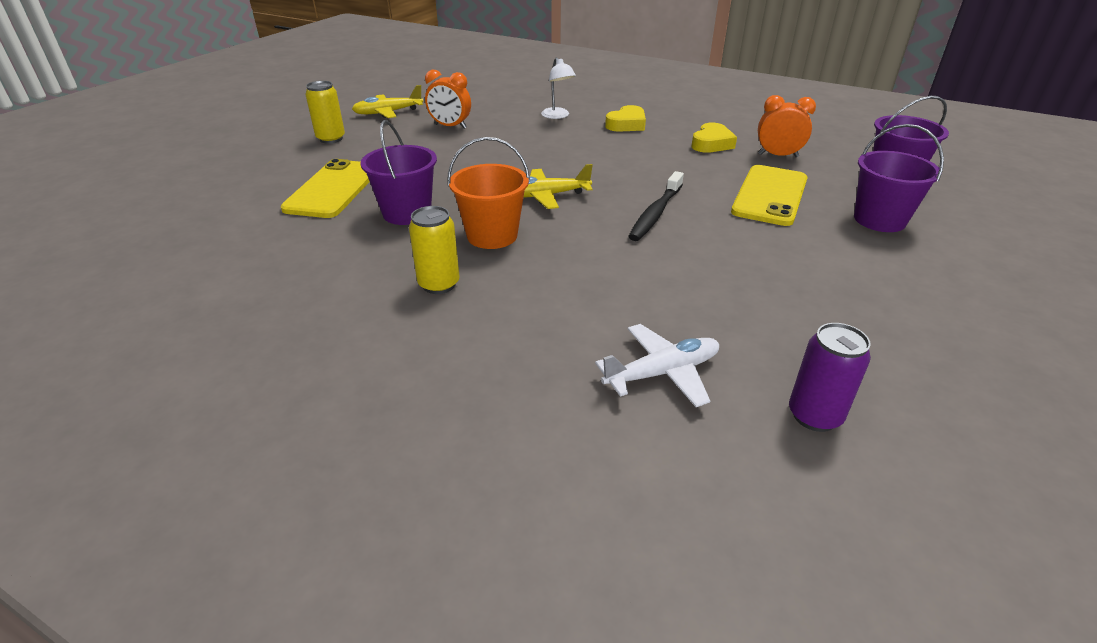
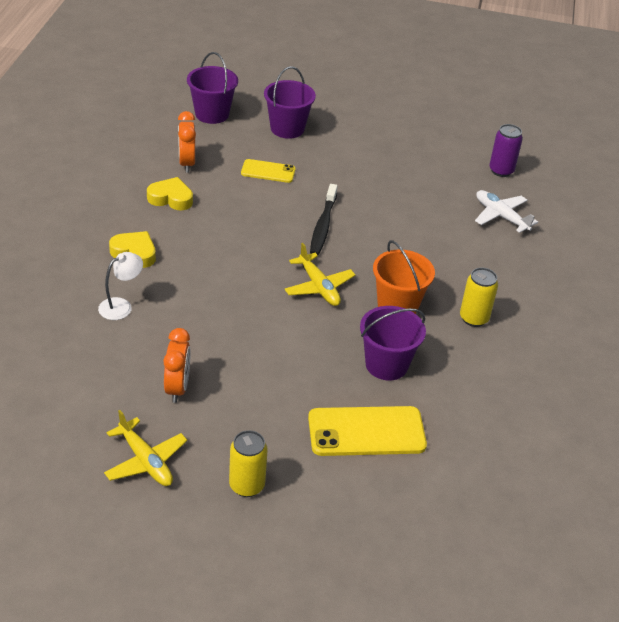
camera: 110 degrees left, 5 degrees up
black toothbrush [628,171,684,241] -> black toothbrush turned 90 degrees clockwise [310,184,338,255]
yellow phone [731,165,808,226] -> yellow phone [241,159,296,183], size x0.58

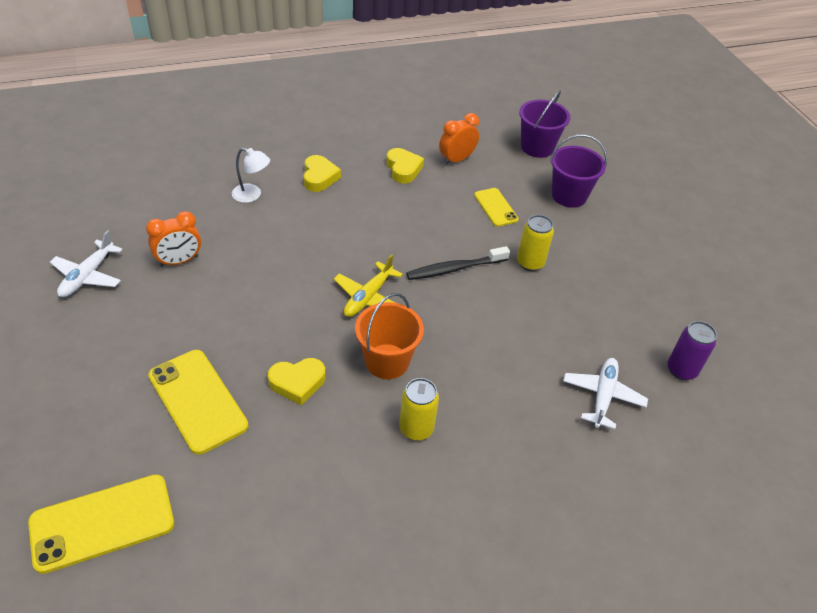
camera: 60 degrees right, 5 degrees up
yellow plane [104,410,187,486] -> white plane [50,230,123,297]
yellow can [229,430,268,497] -> yellow can moved to [517,215,554,271]
purple bucket [360,306,426,380] -> yellow heart [268,358,326,405]
none -> yellow phone [28,474,174,574]

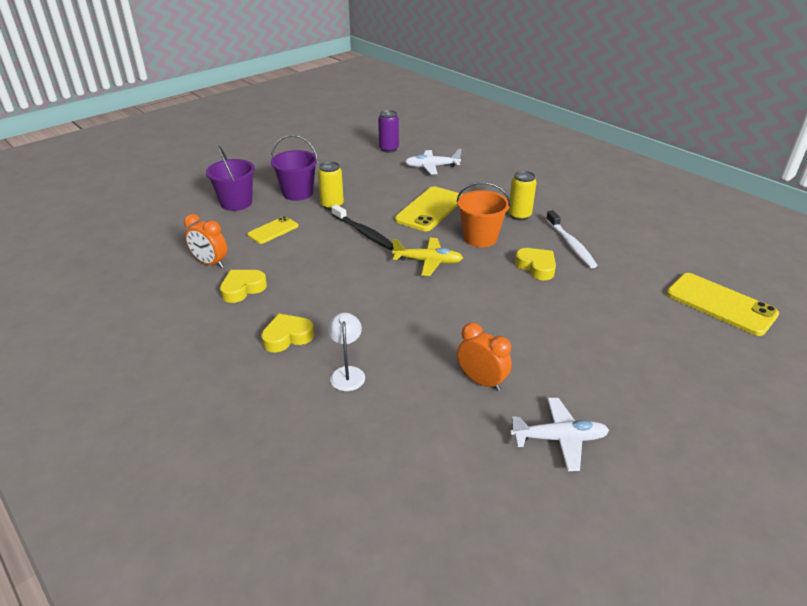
camera: 110 degrees left, 10 degrees down
yellow phone [148,350,248,455] -> yellow phone moved to [395,186,462,231]
purple bucket [519,91,570,158] -> purple bucket moved to [271,135,318,201]
none -> white toothbrush [546,210,598,268]

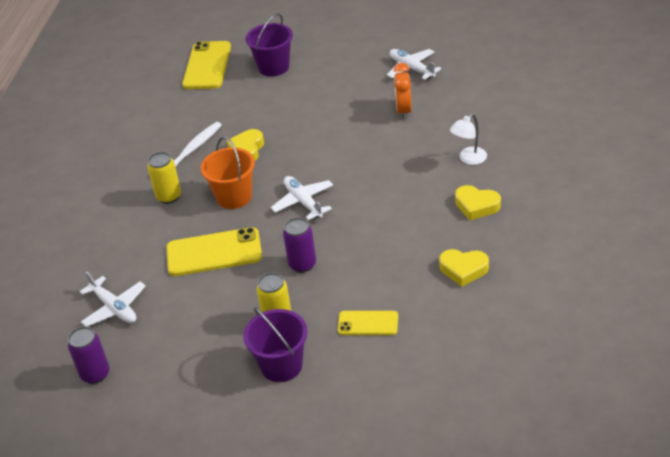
camera: 125 degrees left, 5 degrees up
orange clock [184,214,227,268] -> none
purple bucket [206,146,255,211] -> purple bucket moved to [246,13,293,77]
black toothbrush [331,204,393,250] -> purple can [283,218,316,273]
yellow plane [392,238,463,276] -> white plane [271,176,333,220]

